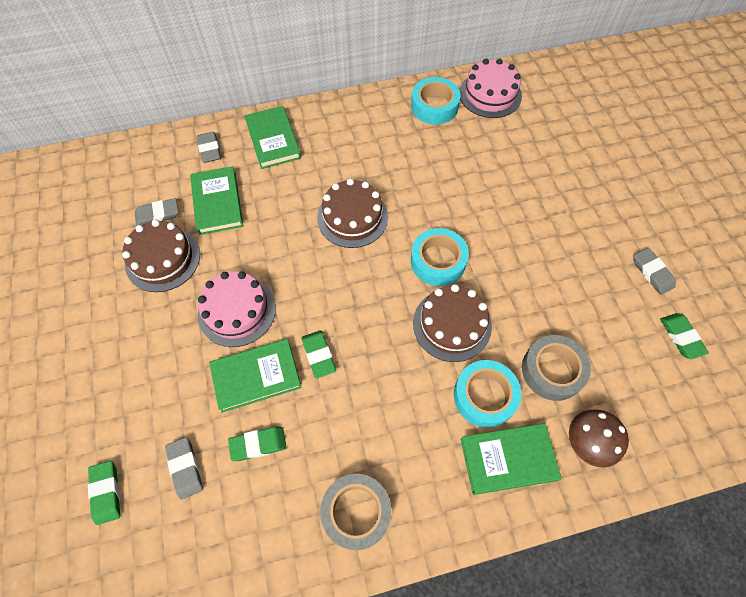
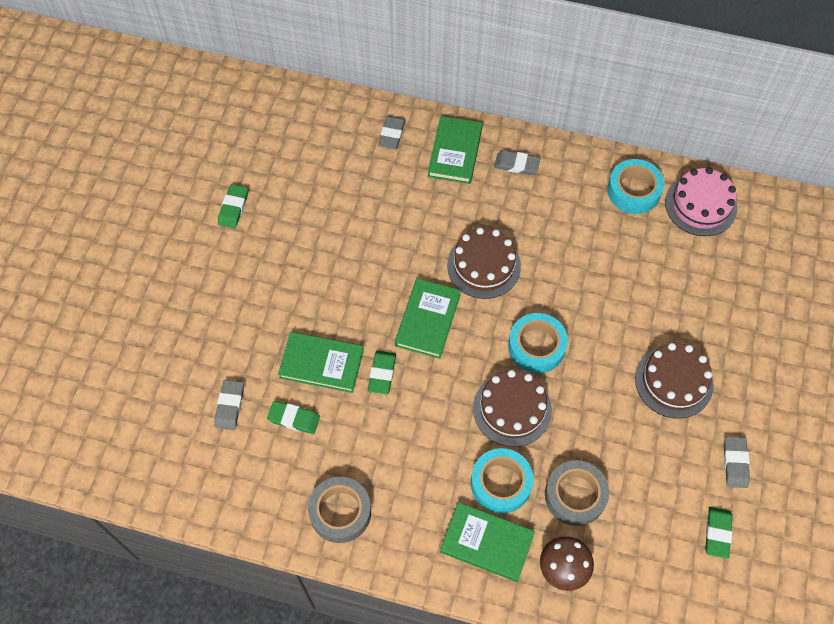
camera: 30 degrees right, 0 degrees up
green eraser [88,461,120,525] -> green eraser moved to [218,184,248,228]
brown cake [122,220,200,292] -> brown cake moved to [635,343,714,419]
grey eraser [135,198,178,226] -> grey eraser moved to [494,150,541,175]
green book [190,166,243,235] -> green book moved to [395,278,461,359]
pink cake [198,272,276,347] -> none

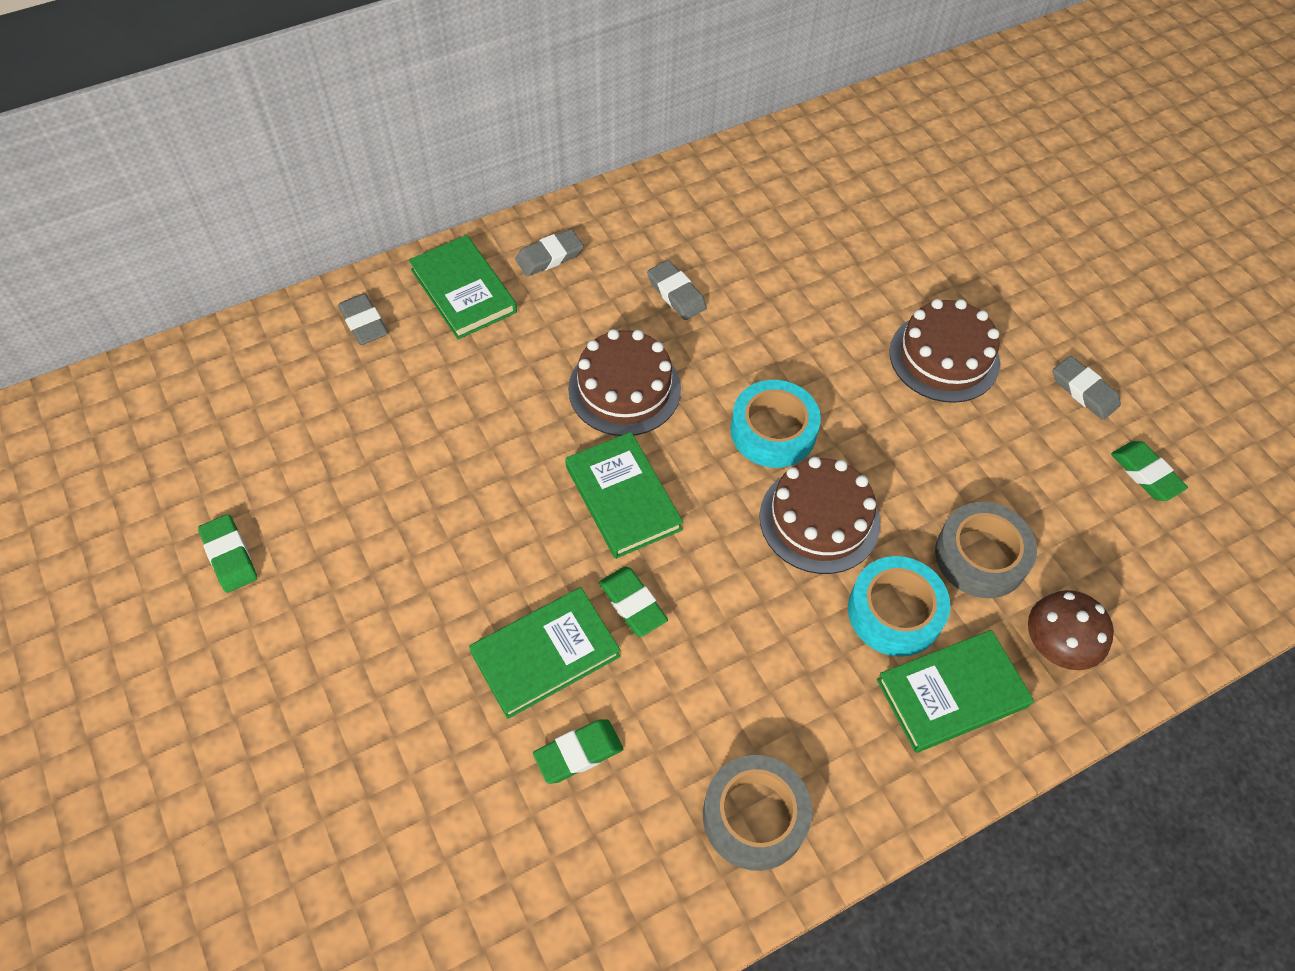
camera: 45 degrees left, 5 degrees down
grey eraser [214,380,244,430] -> grey eraser moved to [647,260,707,320]
turquoise tape [607,159,664,214] -> none
pink cake [665,167,737,236] -> none

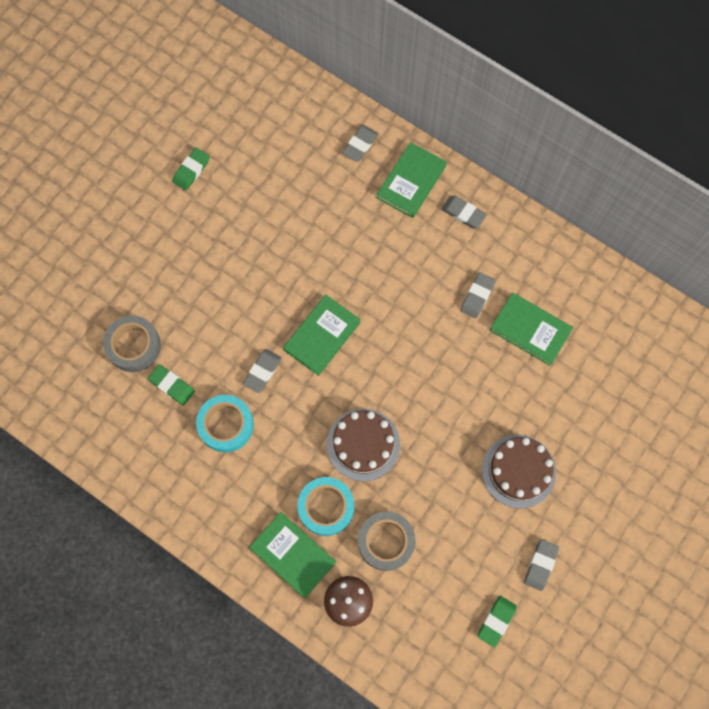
camera: 65 degrees right, 15 degrees up
green book [469,587,620,719] -> green book moved to [489,293,573,366]
brown cake [568,329,681,436] -> none
green eraser [599,566,668,637] -> grey eraser [243,349,282,393]
grey tape [703,755,812,871] -> grey tape moved to [103,316,161,372]
turquoise tape [730,380,821,468] -> turquoise tape moved to [196,395,254,452]

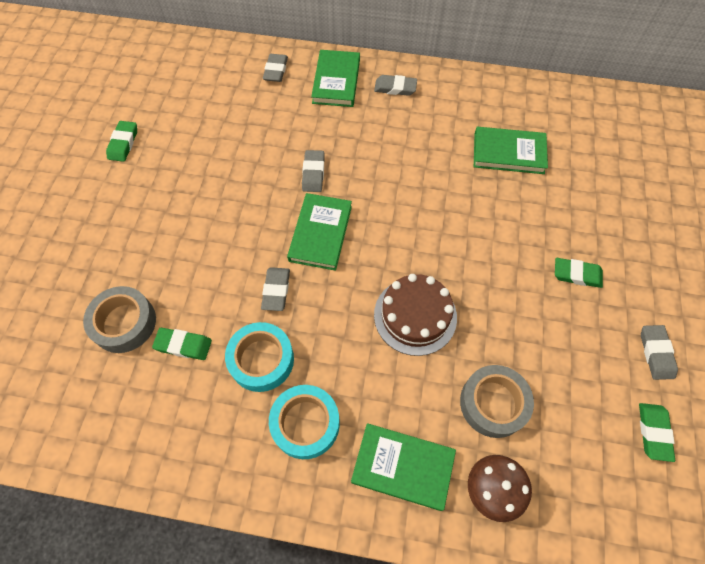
camera: 25 degrees left, 10 degrees down
turquoise tape [297,477,354,536] -> turquoise tape moved to [269,385,340,459]
grey eraser [460,272,496,319] -> grey eraser moved to [302,150,325,192]
brown cake [482,435,556,508] -> green eraser [555,258,603,288]

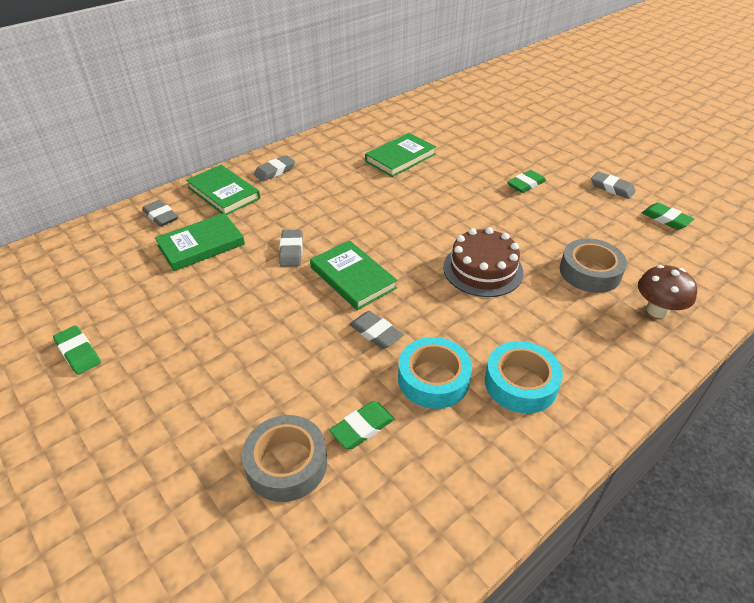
camera: 50 degrees left, 20 degrees down
grey eraser [302,150,325,192] -> grey eraser turned 45 degrees clockwise [279,230,303,267]
green book [351,423,456,511] -> green book moved to [155,213,245,271]

